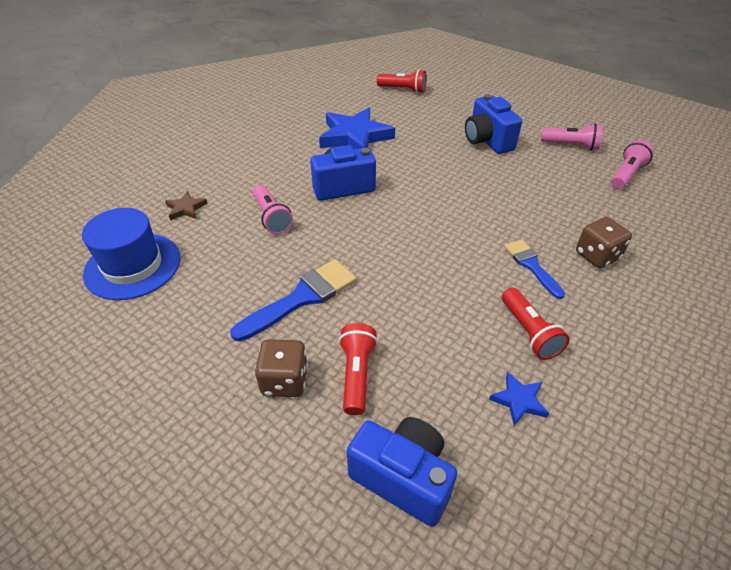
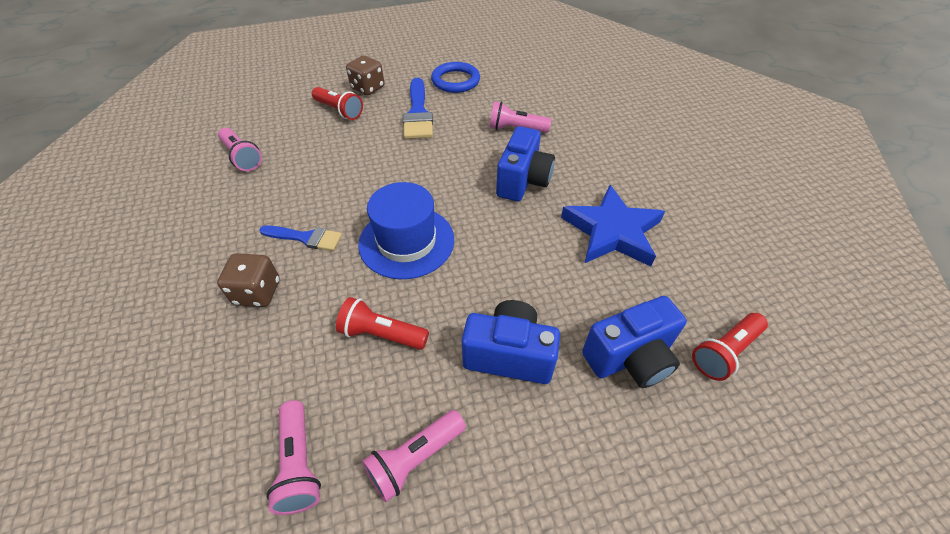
camera: 125 degrees right, 5 degrees up
blue hat [82,208,180,300] -> blue hat moved to [358,182,454,279]
brown star [165,191,208,221] -> none
blue camera [347,417,457,527] -> blue camera moved to [582,296,687,388]
blue star [489,372,549,426] -> pink flashlight [218,128,262,171]
red flashlight [502,288,570,360] -> red flashlight moved to [336,297,429,350]
none -> blue ring [431,62,480,93]

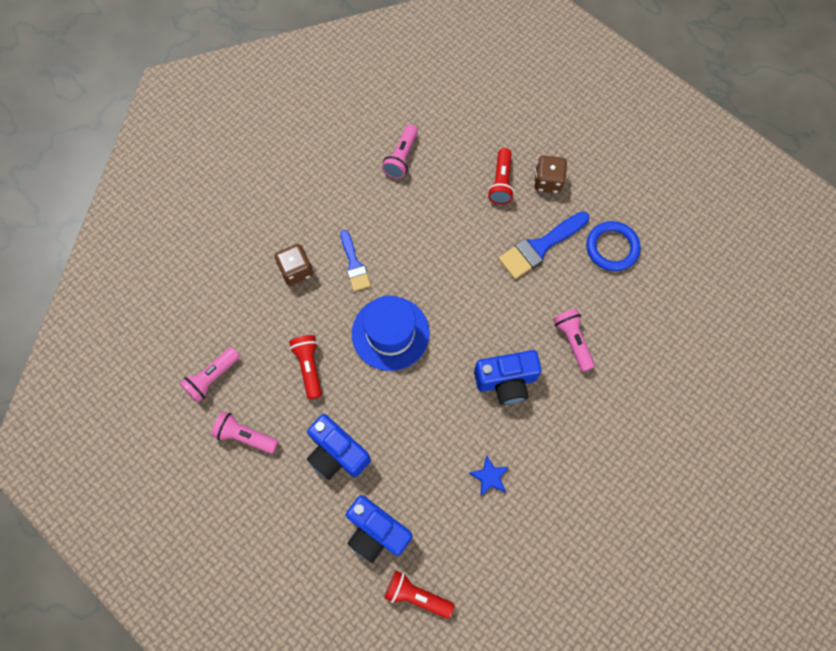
camera: 60 degrees right, 20 degrees up
blue camera [462,300,560,384] -> blue camera turned 150 degrees clockwise [307,414,371,480]
blue star [561,185,665,267] -> blue star [469,455,509,496], size x0.46

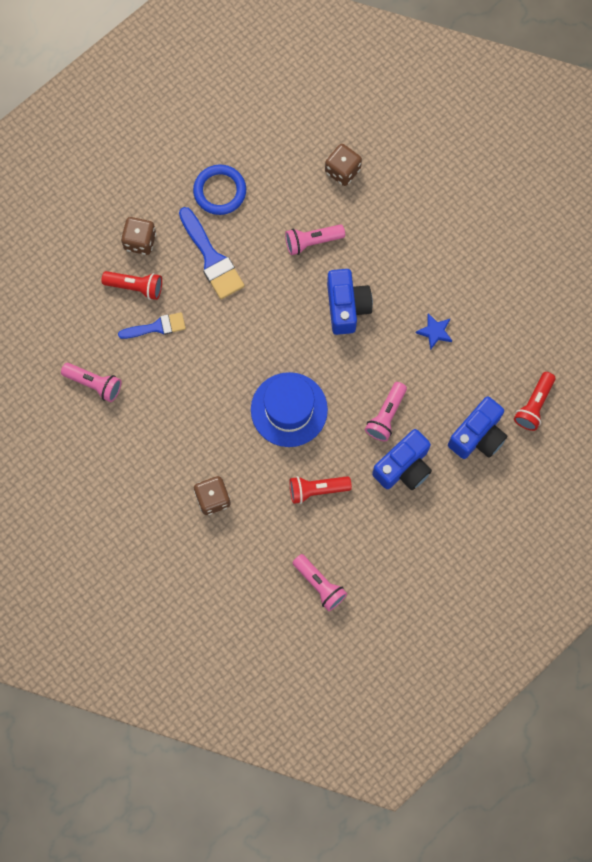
camera: 85 degrees left, 5 degrees up
pink flashlight [211,411,278,454] -> pink flashlight moved to [365,382,407,441]
blue brush [340,230,371,291] -> blue brush moved to [118,312,186,339]
none -> brown dice [325,144,362,186]

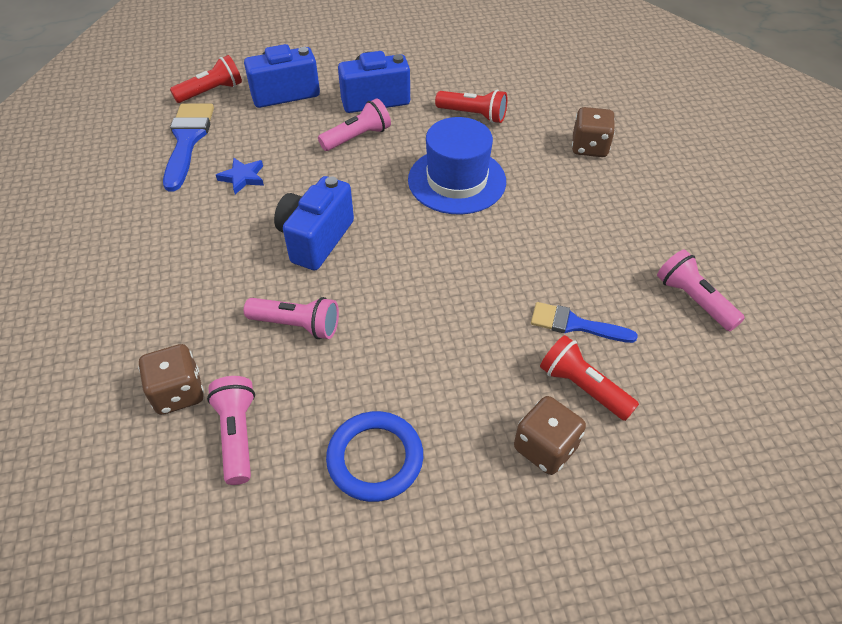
camera: 150 degrees left, 25 degrees down
blue brush [179,207,245,299] -> blue brush moved to [163,104,214,191]
pink flashlight [292,554,347,611] -> pink flashlight moved to [207,376,255,485]

